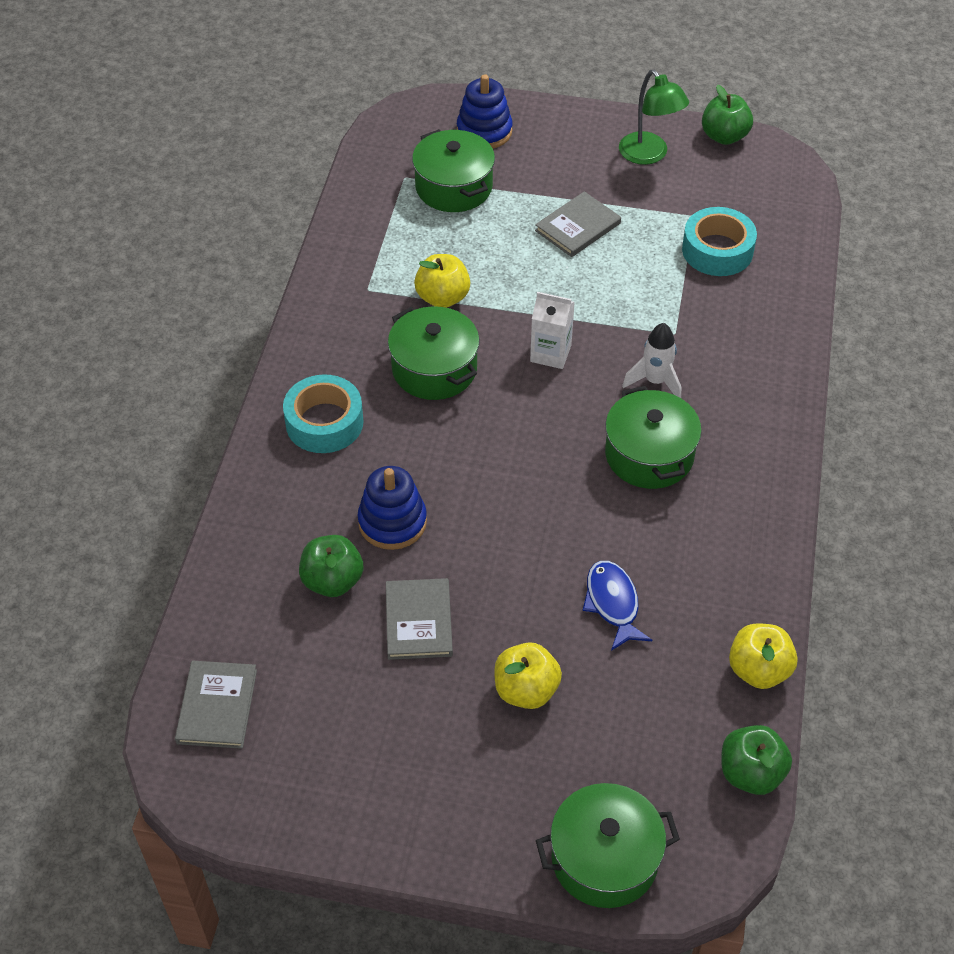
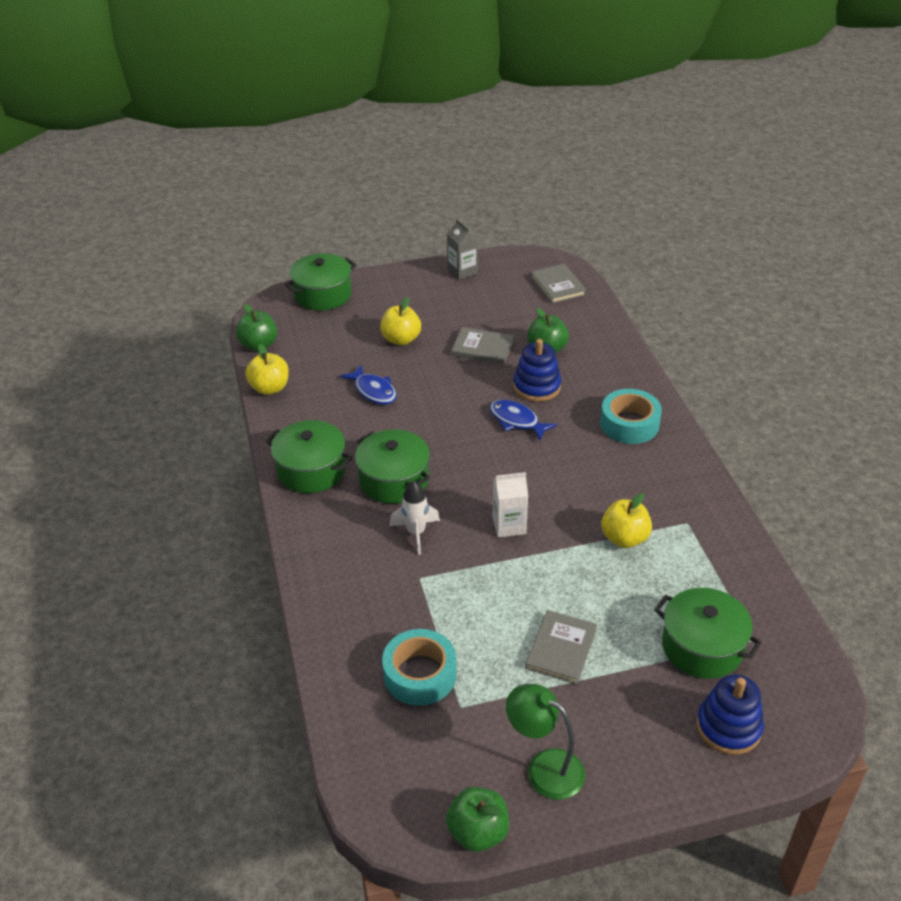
camera: 155 degrees right, 10 degrees down
grey book [386,578,453,660] -> grey book turned 45 degrees counterclockwise [451,327,514,364]
green pot [388,306,480,400] -> green pot moved to [266,420,352,493]
none -> grey carton [447,219,478,280]
none -> blue fish [490,400,557,440]

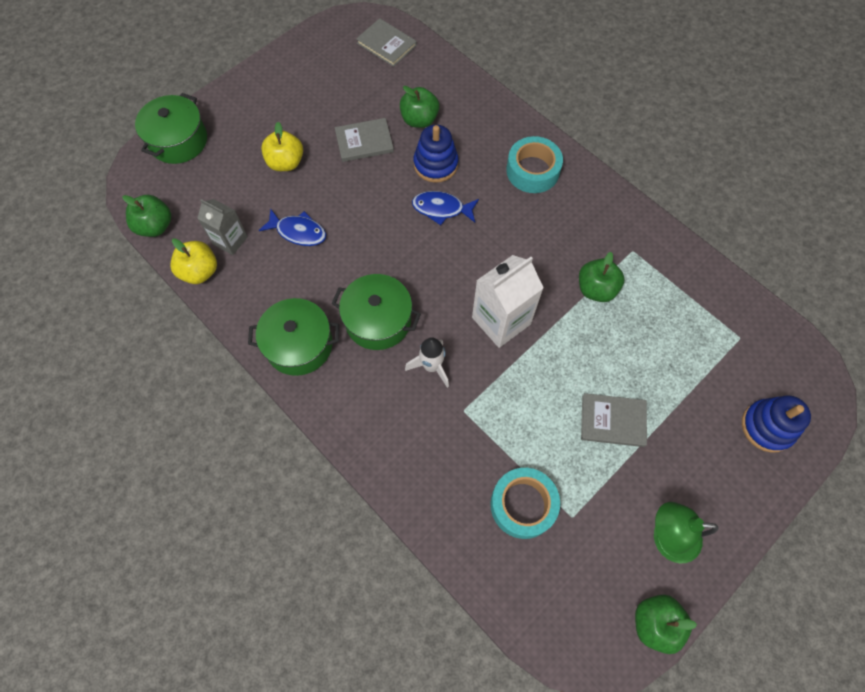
camera: 30 degrees left, 25 degrees up
grey carton [447,219,478,280] -> grey carton moved to [197,199,248,255]
white carton [493,472,528,537] -> white carton [472,255,544,348], size x1.60
grey book [525,610,597,684] -> grey book turned 75 degrees counterclockwise [581,393,647,447]
yellow apple [601,493,652,548] -> green apple [579,252,625,302]
green pot [654,588,762,679] -> none

